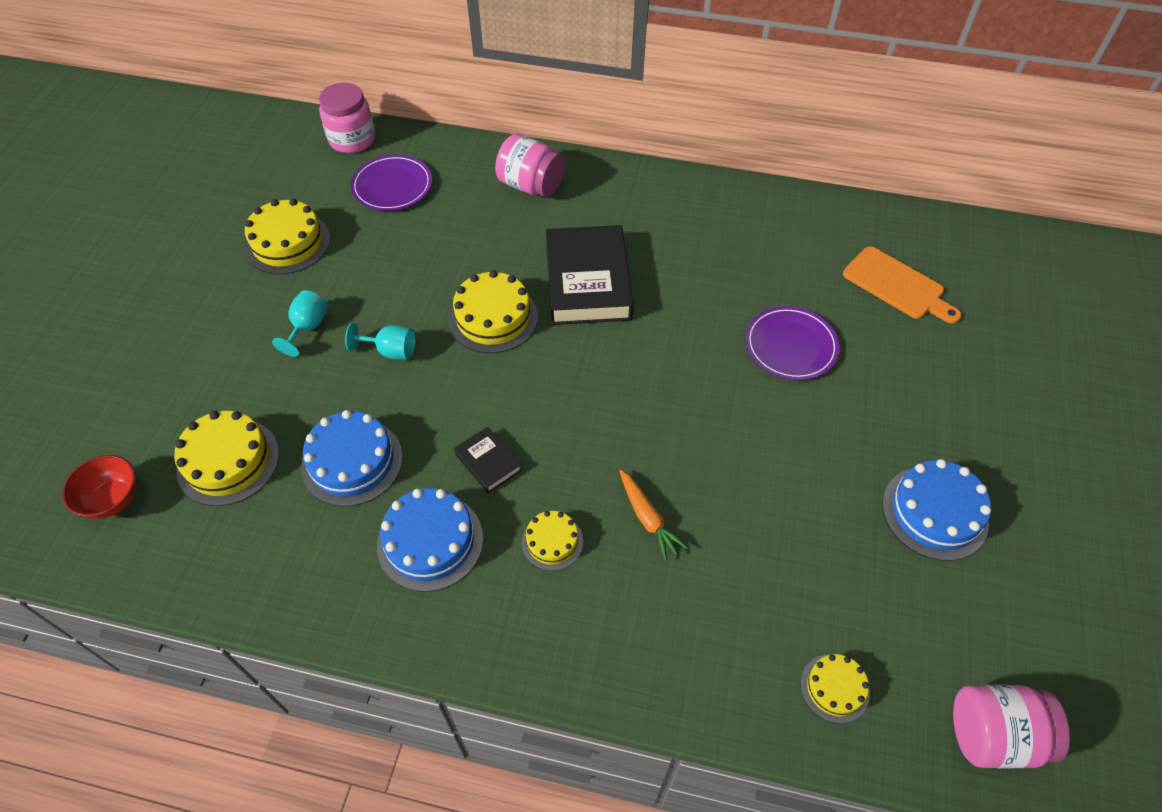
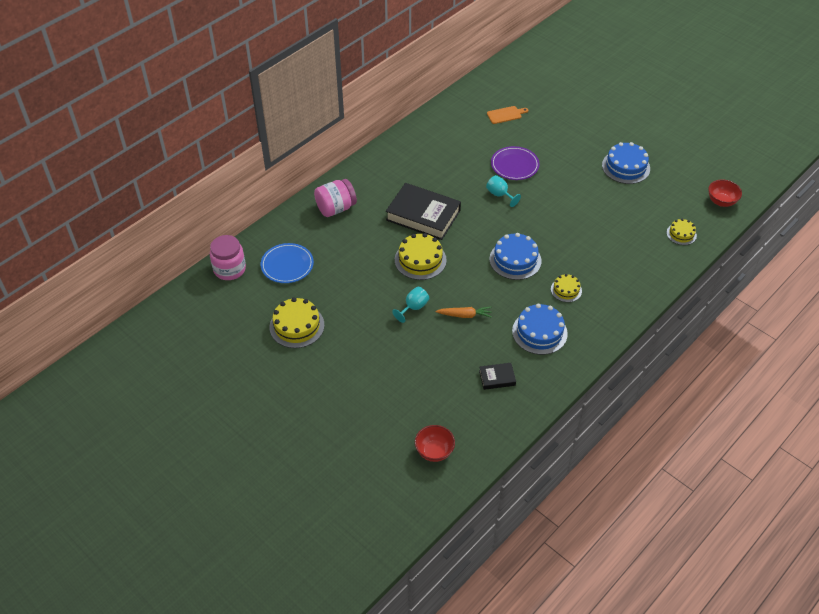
camera: 60 degrees left, 5 degrees down
yellow cake [174,411,279,506] -> none
turquoise goblet [272,290,328,357] -> turquoise goblet moved to [486,175,521,207]
blue cake [301,410,403,507] -> blue cake moved to [489,233,542,280]
purple plate [351,155,432,211] -> blue plate [261,243,314,283]
black book [454,427,522,493] -> black book moved to [479,363,516,390]
orange carrot [619,470,688,561] -> orange carrot moved to [435,307,492,318]
orange cutting board [843,246,962,324] -> orange cutting board [487,106,528,124], size x0.67
pink jar [953,685,1070,768] -> red bowl [708,180,742,207]

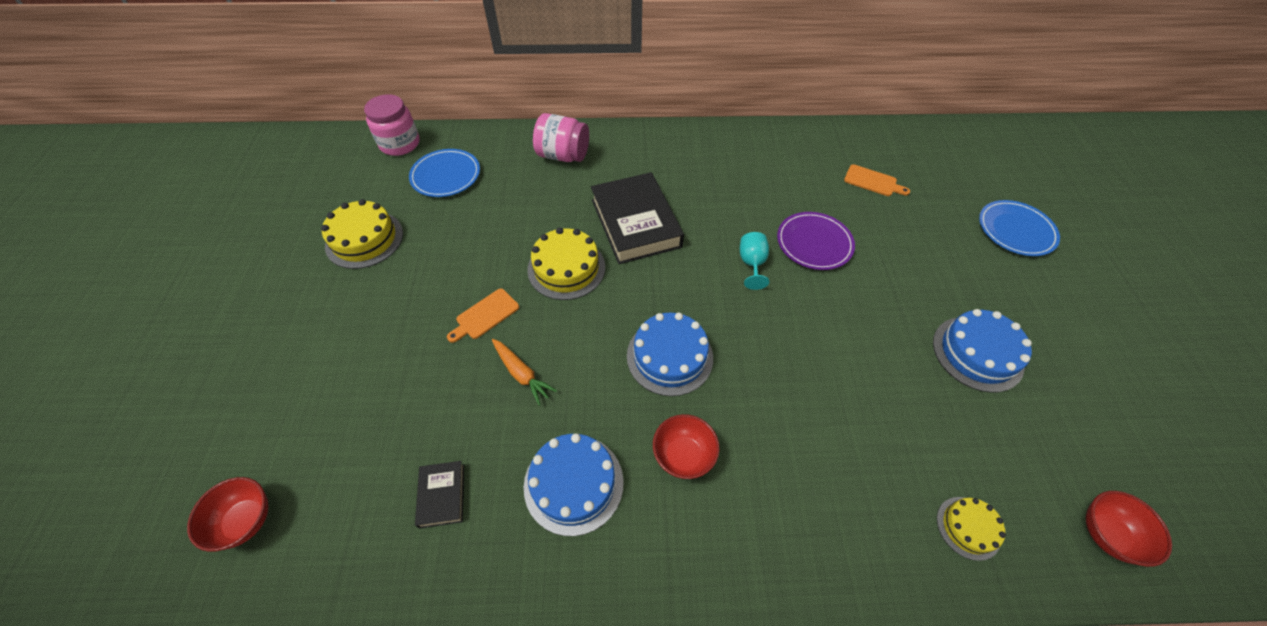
camera: 45 degrees right, 5 degrees up
turquoise goblet [392,287,429,323] -> orange cutting board [447,289,519,343]
black book [479,363,516,390] -> black book turned 45 degrees clockwise [415,461,464,529]
yellow cake [551,274,582,302] -> red bowl [653,414,719,479]
none -> blue plate [979,200,1060,256]

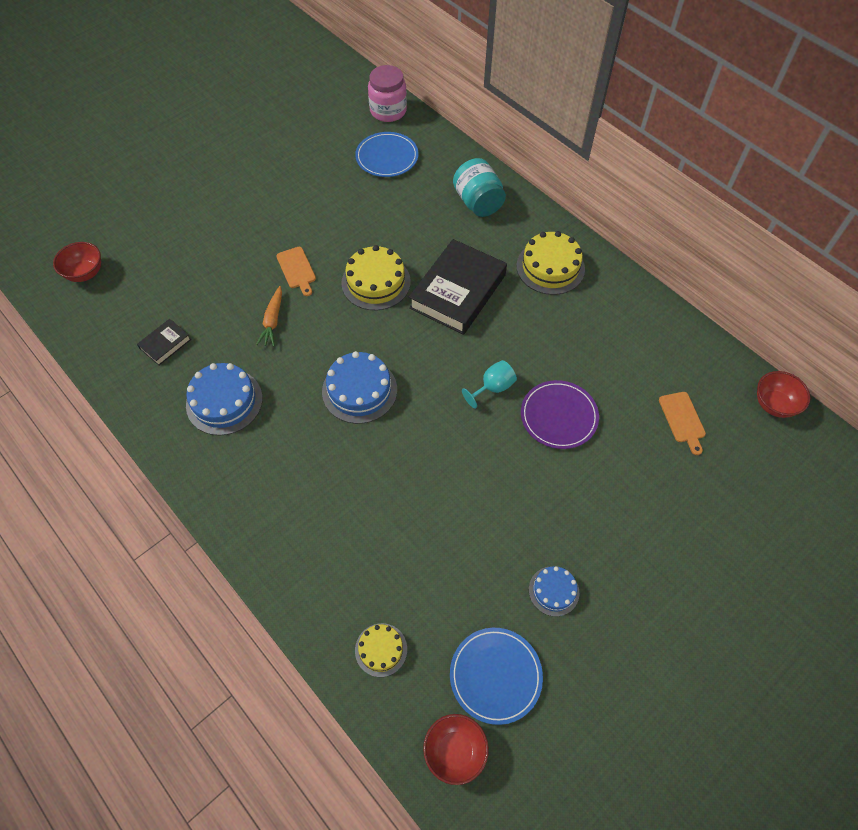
camera: 50 degrees right, 5 degrees up
yellow cake [321,199,403,269] -> yellow cake moved to [516,231,585,295]
orange cutting board [447,289,519,343] -> orange cutting board turned 120 degrees counterclockwise [276,247,316,296]
pink jar [533,113,589,162] -> turquoise jar [453,158,506,217]
red bowl [653,414,719,479] -> red bowl moved to [757,371,810,418]
blue cake [933,309,1032,393] -> blue cake [529,566,579,617], size x0.58
blue plate [979,200,1060,256] -> blue plate moved to [450,628,543,725]

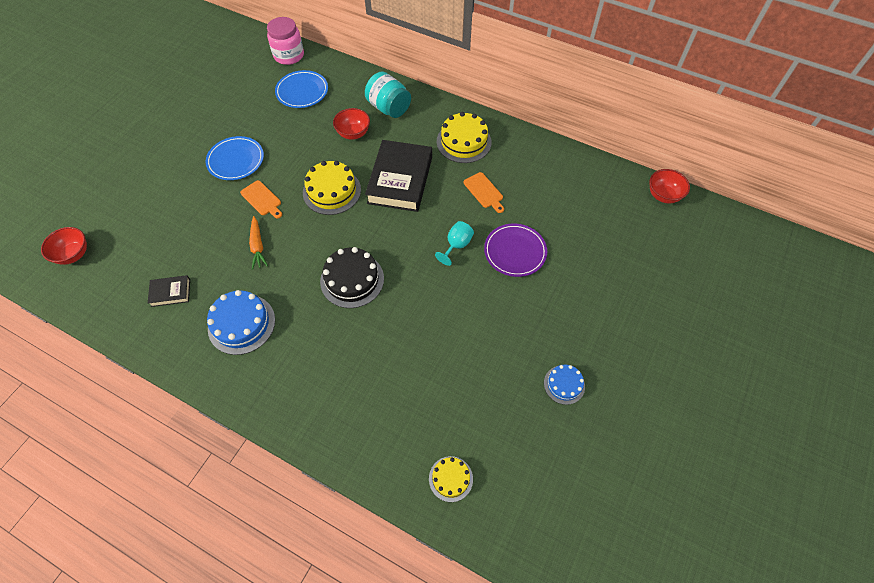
camera: 20 degrees left, 0 degrees up
black book [137,319,191,366] -> black book turned 60 degrees clockwise [148,275,190,307]
blue cake [322,351,397,424] -> black cake [320,247,384,308]
red bowl [423,714,489,785] -> red bowl moved to [333,108,370,140]
blue plate [450,628,543,725] -> blue plate moved to [206,136,264,180]
orange cutting board [659,392,706,455] -> orange cutting board moved to [464,172,504,213]

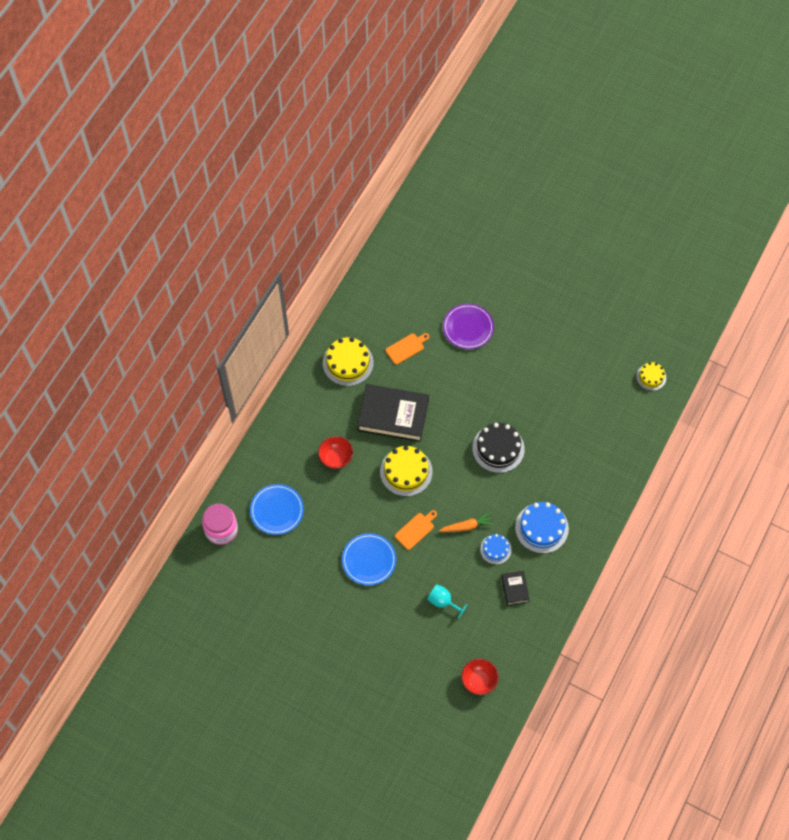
camera: 90 degrees left, 5 degrees up
turquoise jar [365,71,411,118] -> none
turquoise goblet [435,221,474,266] -> turquoise goblet moved to [427,584,468,619]
blue cake [544,365,585,405] -> blue cake moved to [480,534,512,564]
red bowl [650,169,690,204] -> none

